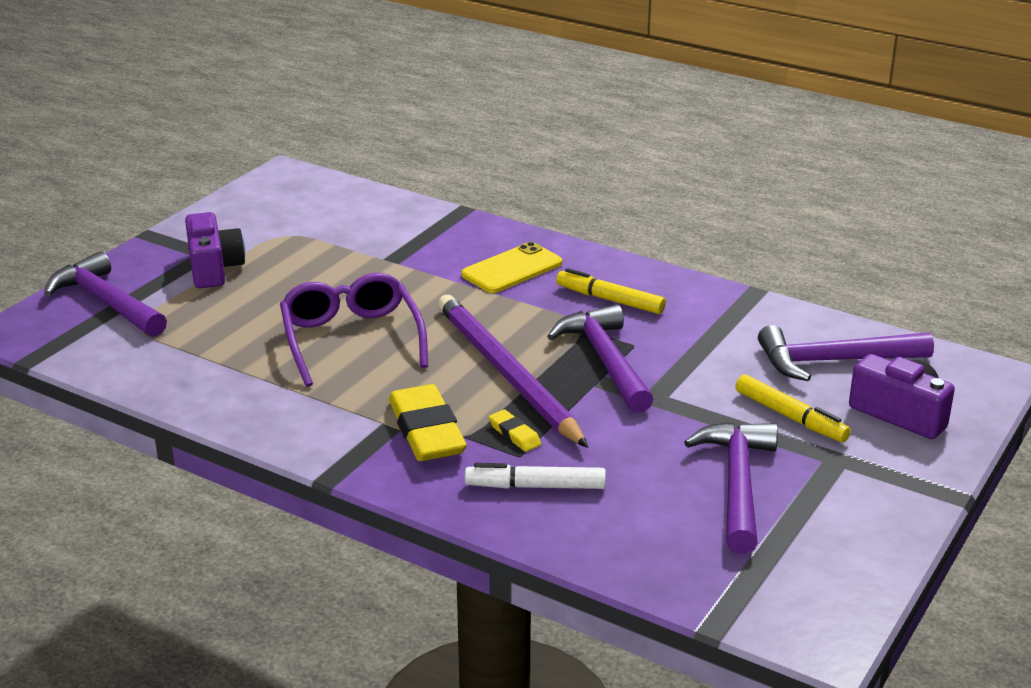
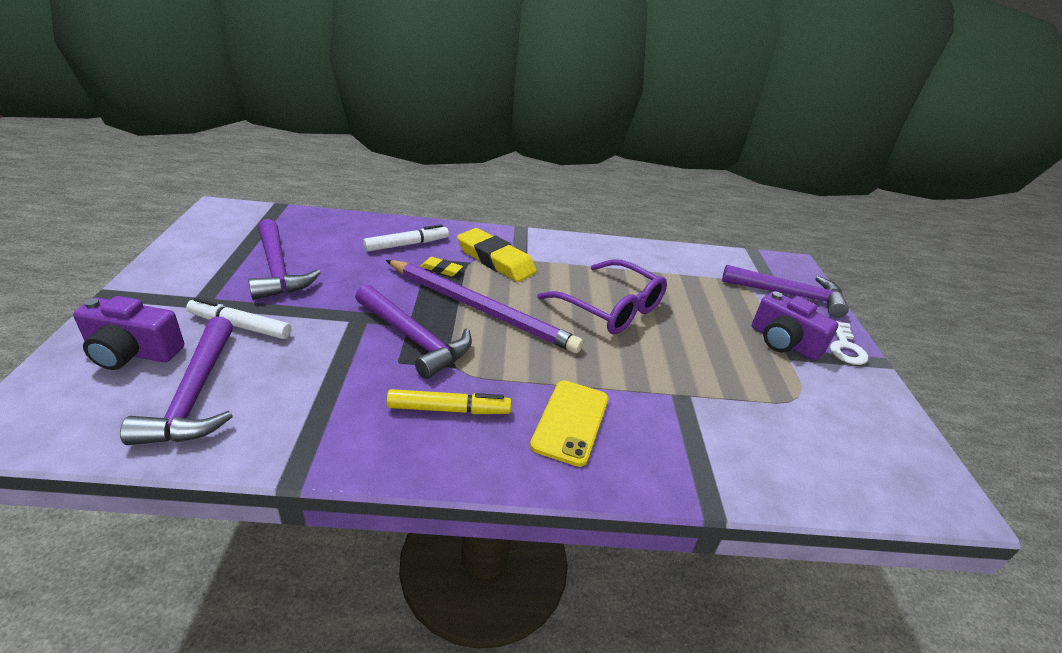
camera: 145 degrees right, 5 degrees up
yellow marker [735,374,851,442] -> white marker [186,298,291,339]
purple hammer [758,325,934,381] -> purple hammer turned 120 degrees clockwise [120,317,233,445]
none -> white key [830,320,868,365]

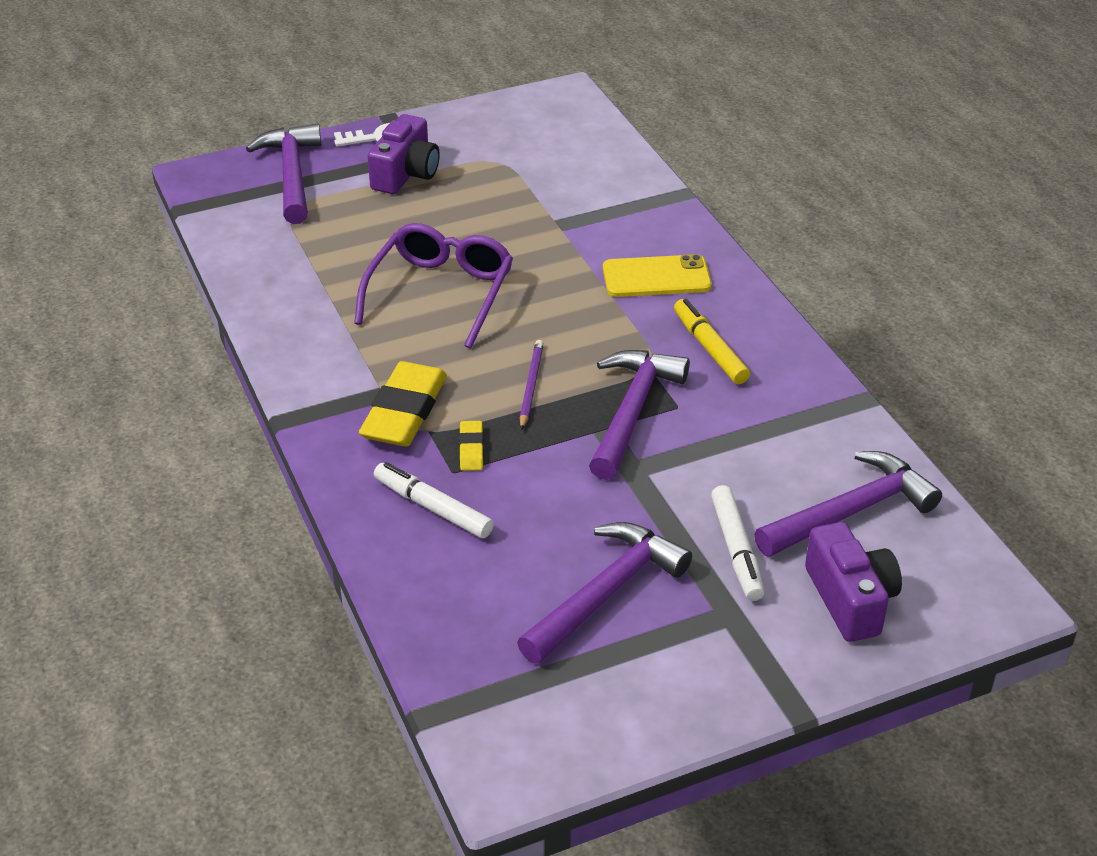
camera: 110 degrees left, 5 degrees up
purple pencil [386,260,583,353] -> purple pencil [520,340,544,430], size x0.43

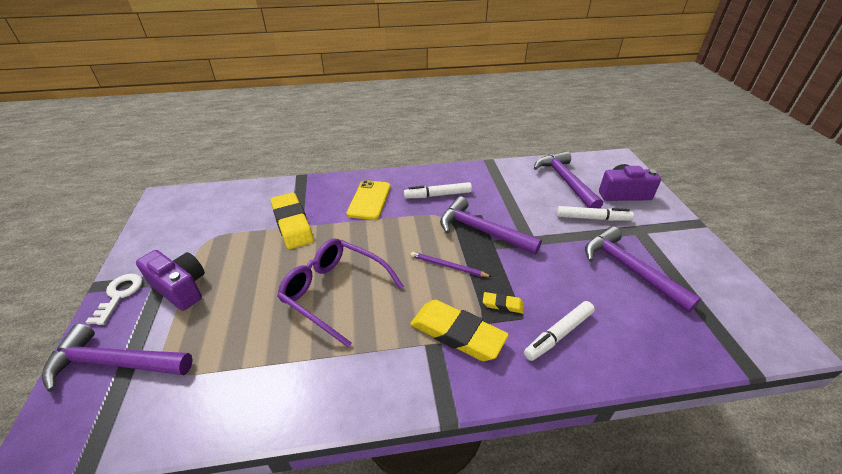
camera: 75 degrees left, 0 degrees up
yellow marker [674,299,750,384] -> white marker [404,182,472,199]
none -> yellow eraser [271,192,314,249]

